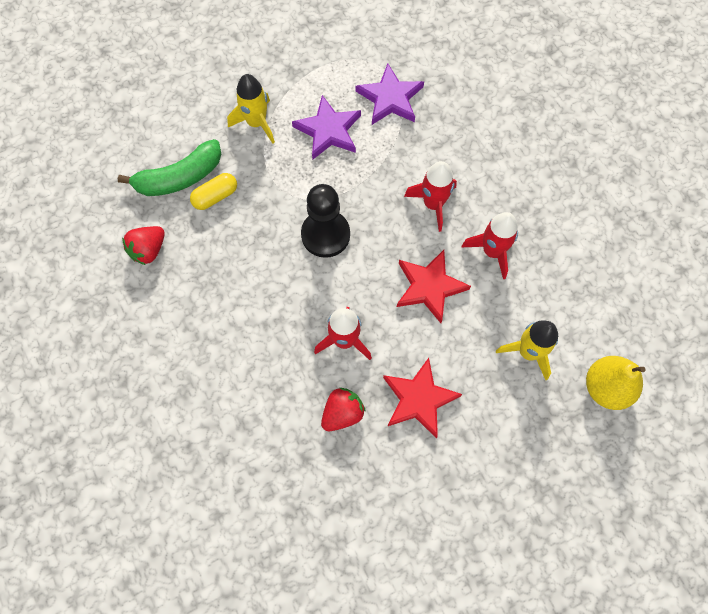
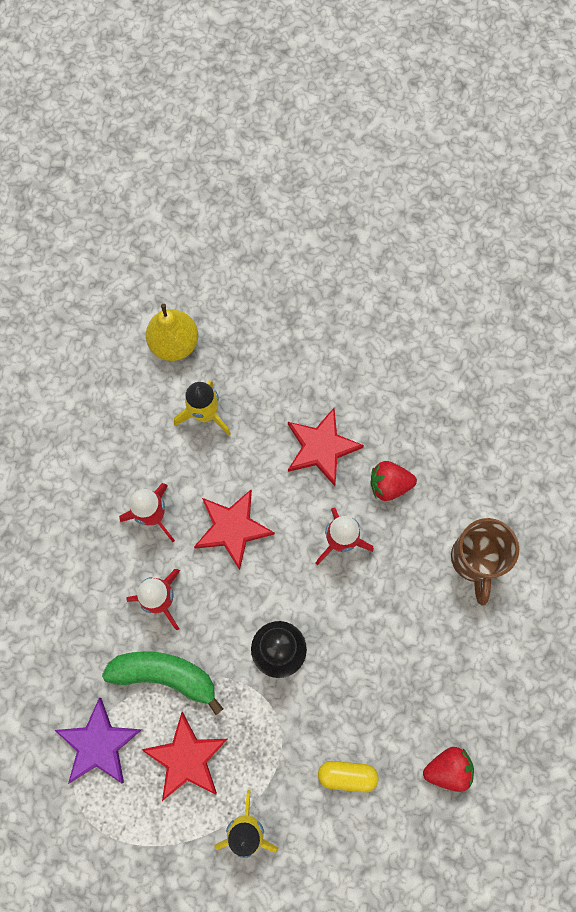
camera: 140 degrees left, 5 degrees up
green banana [117,139,221,196] -> green banana moved to [102,651,223,715]
purple star [292,95,361,159] -> red star [142,712,227,801]
none -> brown mug [451,518,519,606]

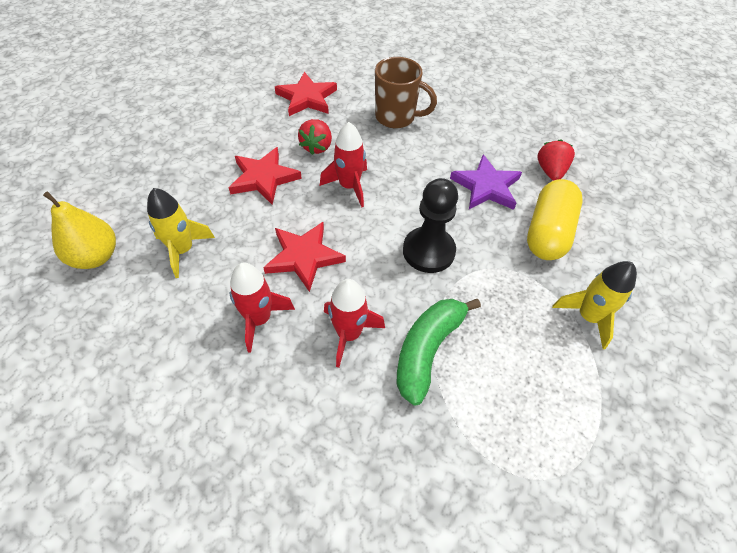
camera: 75 degrees left, 20 degrees down
purple star [55,698,142,784] -> purple star moved to [450,154,522,210]
red star [142,712,227,801] -> red star moved to [275,72,337,116]
yellow capsule [318,761,379,792] -> yellow capsule [527,179,583,260], size x1.78

